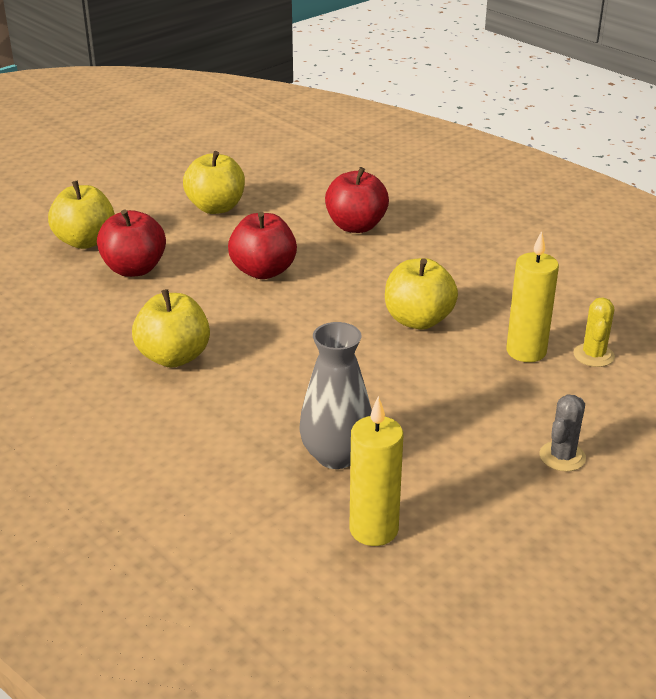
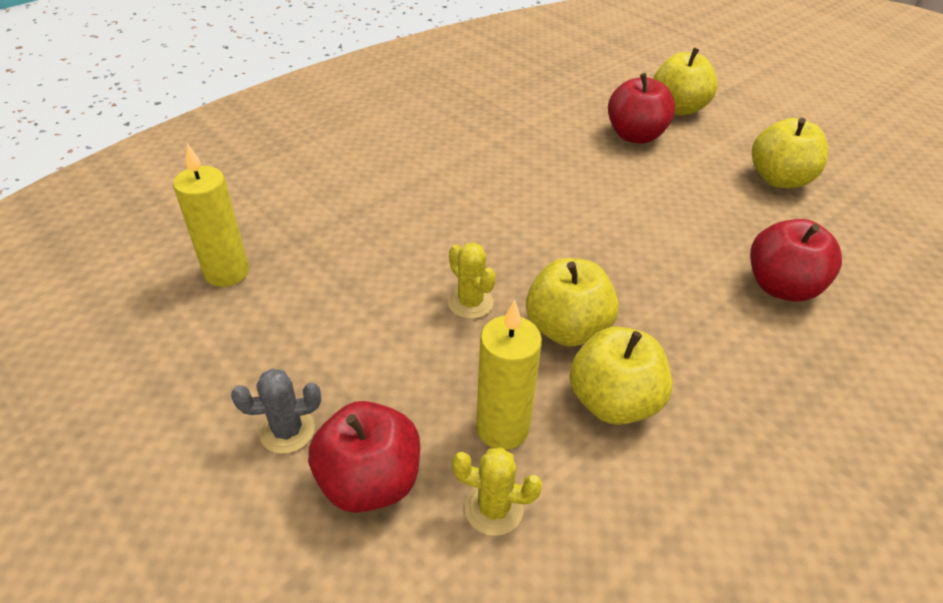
camera: 90 degrees right, 10 degrees up
yellow apple [132,289,210,368] -> yellow apple moved to [569,326,672,425]
red apple [228,212,297,279] -> red apple moved to [308,401,420,513]
grey vase [299,322,372,469] -> none
grey cactus [540,394,586,472] -> grey cactus turned 45 degrees counterclockwise [231,369,321,454]
none -> yellow cactus [448,242,496,319]

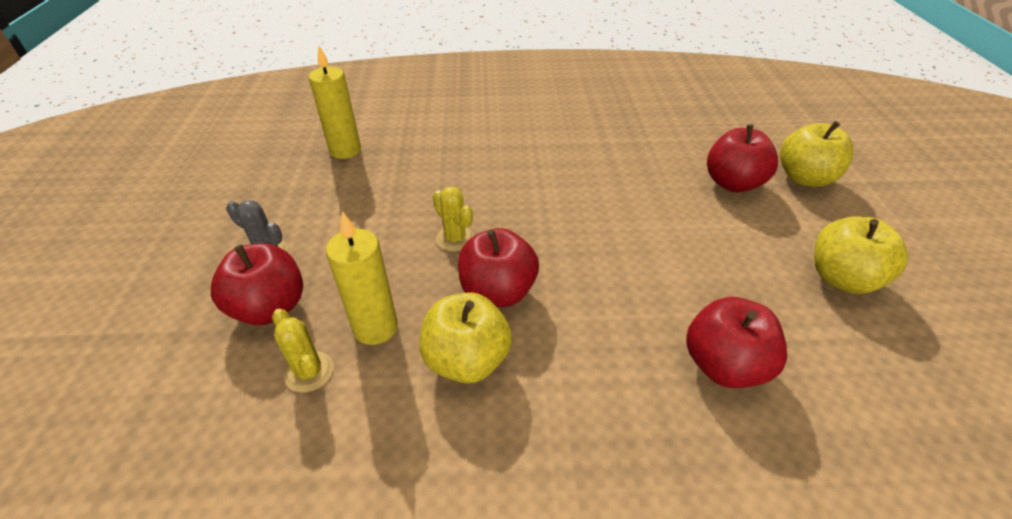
camera: 40 degrees right, 0 degrees up
yellow cactus [448,242,496,319] -> yellow cactus turned 45 degrees counterclockwise [433,186,474,251]
yellow apple [526,258,619,346] -> red apple [458,228,539,307]

